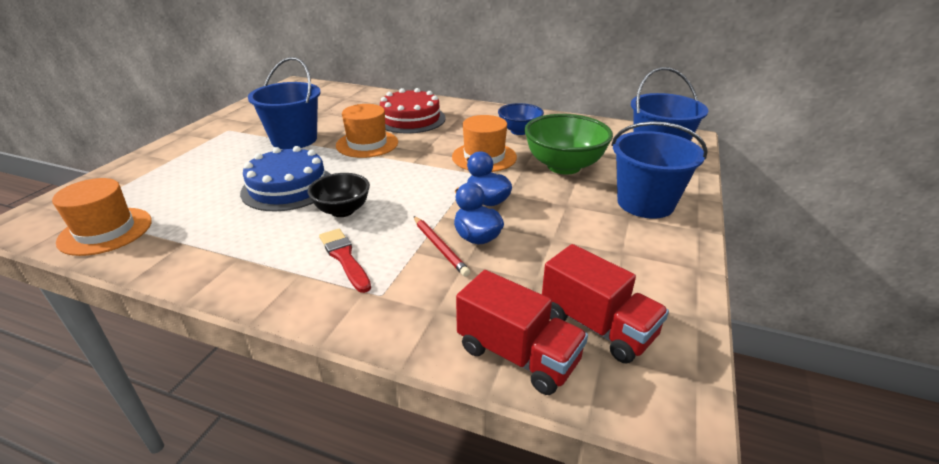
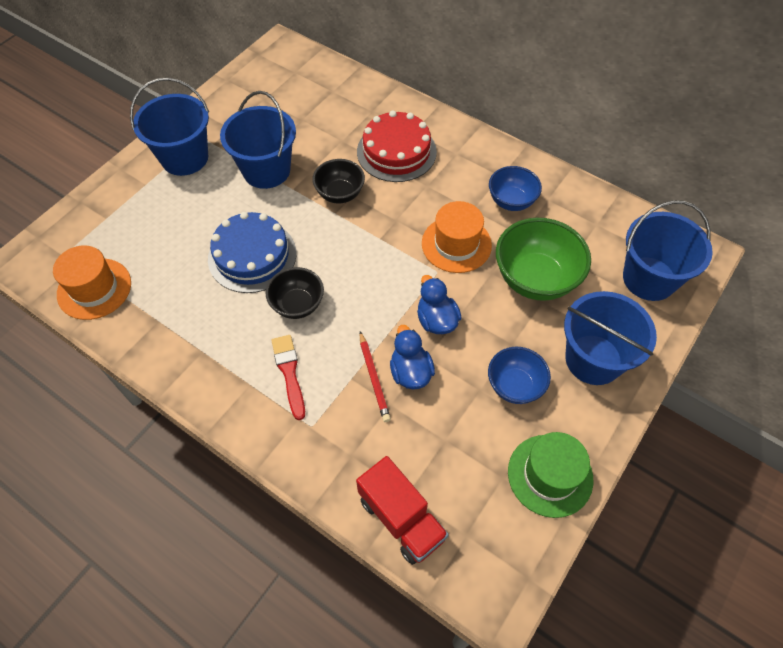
camera: 15 degrees right, 25 degrees up
orange hat [336,104,398,158] -> black bowl [312,159,365,203]
red truck [542,244,669,363] -> none
none -> blue bucket [130,78,209,176]
none -> blue bowl [488,347,551,404]
none -> green hat [508,432,593,518]

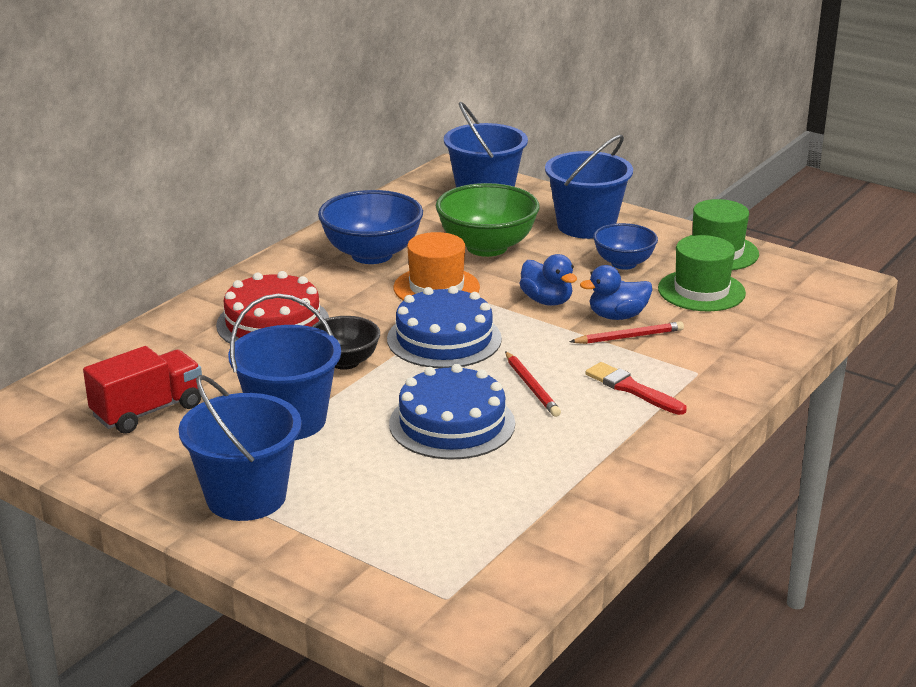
camera: 90 degrees left, 30 degrees down
orange hat [53,245,131,320] -> none
black bowl [266,267,324,319] -> red pencil [505,351,561,417]
red brush [271,335,305,420] -> red brush turned 60 degrees clockwise [586,362,687,415]
red truck [356,456,449,565] -> red truck moved to [83,346,202,434]
blue duck [417,275,461,334] -> blue duck turned 105 degrees counterclockwise [519,254,577,306]
blue bowl [489,166,542,211] -> blue bowl [318,190,423,264], size x1.64
none -> blue cake [387,286,502,368]
none -> green hat [658,235,746,311]

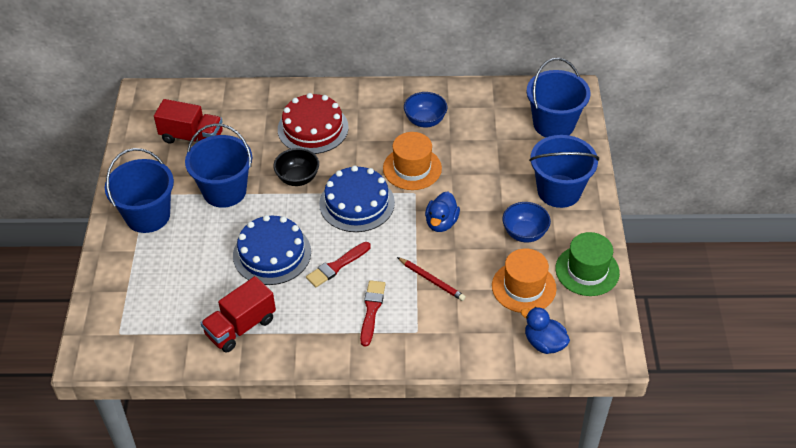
camera: 55 degrees right, 20 degrees up
blue bowl [318,190,423,264] -> blue bowl [404,92,447,128], size x0.61
green bowl [436,183,540,257] -> none
red pencil [505,351,561,417] -> red brush [306,242,371,287]
blue duck [580,265,652,320] -> blue duck moved to [521,307,570,354]
green hat [658,235,746,311] -> orange hat [492,248,557,313]
none -> red truck [201,276,276,353]

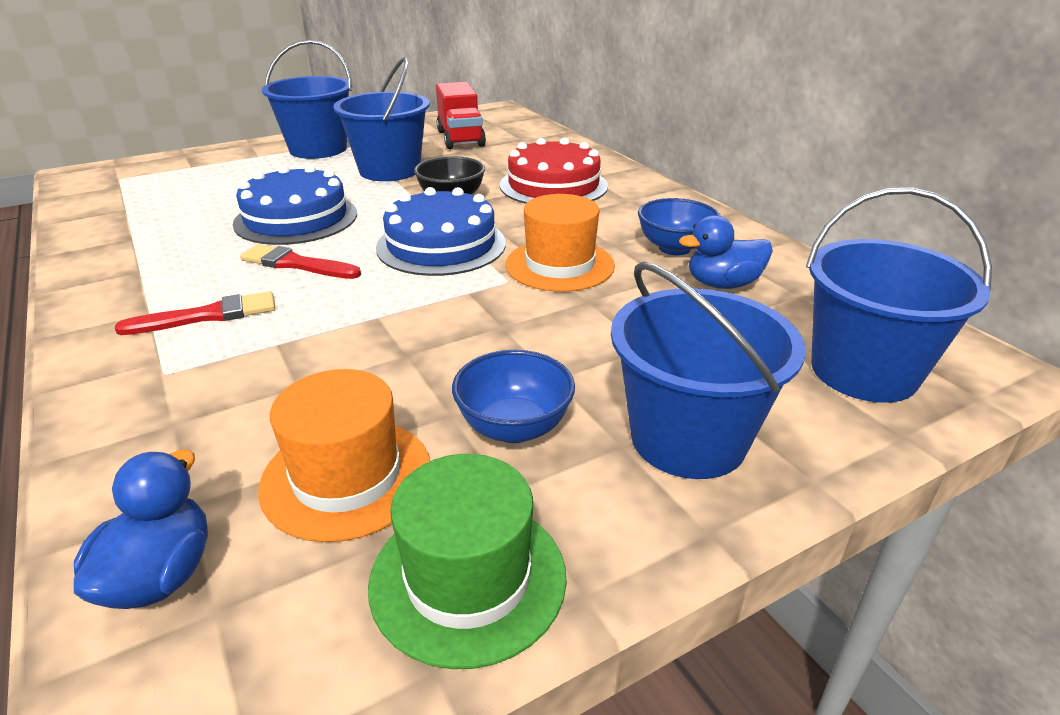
camera: 60 degrees right, 15 degrees down
red truck [201,276,276,353] -> none
red pencil [397,257,466,301] -> none
blue duck [425,192,460,232] -> blue duck moved to [679,215,773,289]

